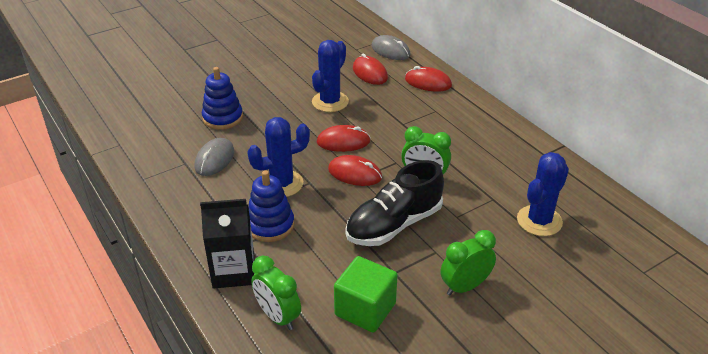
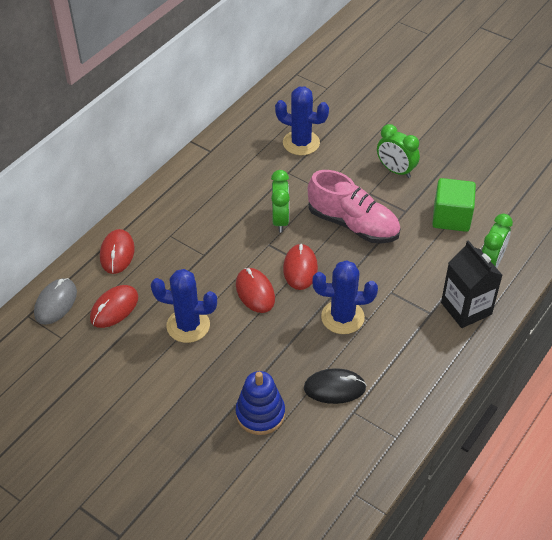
camera: 110 degrees left, 10 degrees up
grey mouse [194,138,234,176] -> black mouse [304,368,366,404]
blue cactus [247,117,310,197] -> blue cactus turned 45 degrees counterclockwise [313,260,378,334]
blue stacking toy [248,171,295,242] -> none
black shoe [345,160,444,246] -> pink shoe [308,170,401,244]

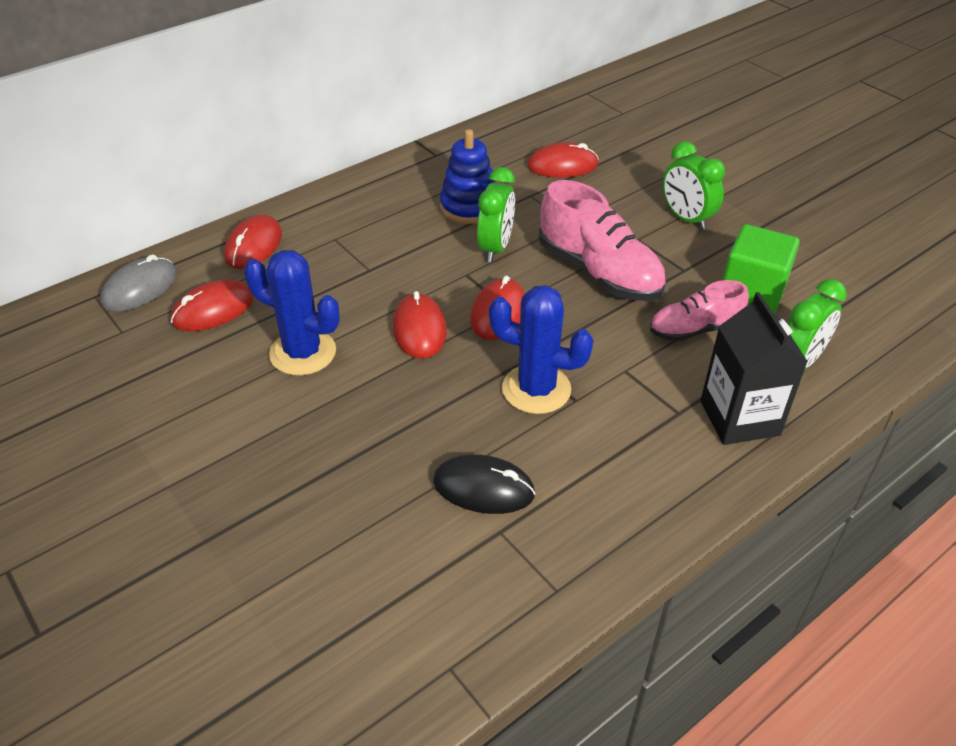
camera: 15 degrees right, 5 degrees down
blue stacking toy [235,371,285,435] -> blue stacking toy moved to [440,129,495,224]
blue cactus [275,86,329,155] -> red mouse [528,142,599,178]
none -> pink shoe [650,280,749,341]

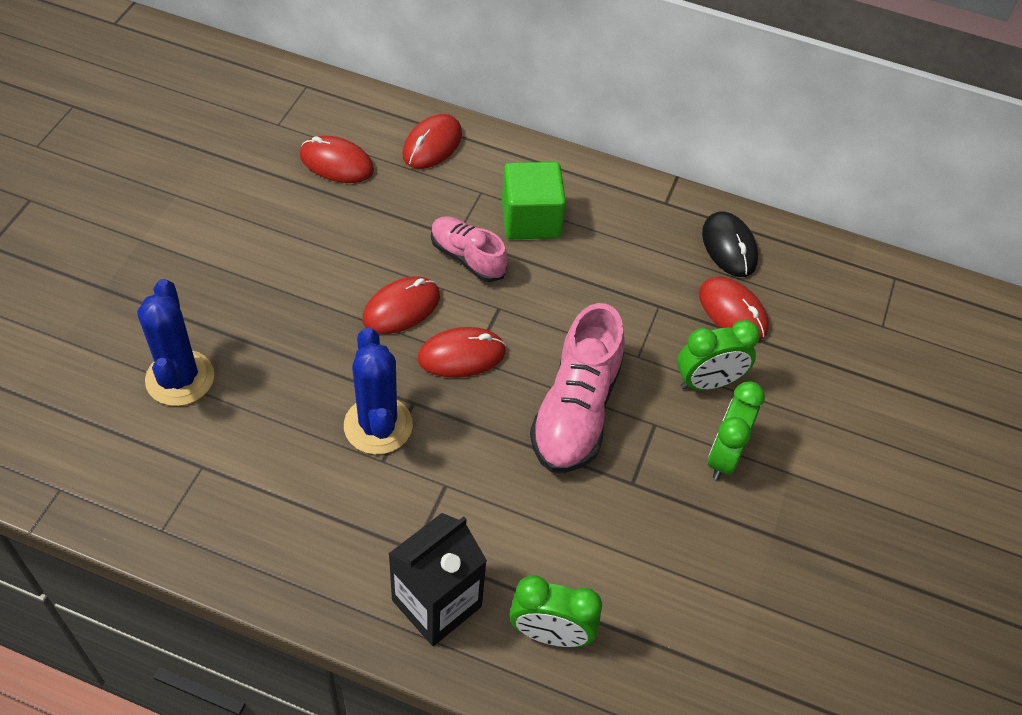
camera: 55 degrees right, 10 degrees up
grey mouse [100,254,177,312] -> none
red mouse [224,215,282,269] -> red mouse turned 45 degrees counterclockwise [402,114,462,169]
blue cactus [244,250,340,375] -> blue cactus moved to [137,279,214,406]
black mouse [433,454,536,514] -> black mouse moved to [702,212,758,277]
blue stacking toy [440,129,495,224] -> none
green clock [477,167,515,262] -> green clock moved to [677,320,760,390]
pink shoe [650,280,749,341] -> pink shoe moved to [431,216,508,282]
green cube [723,224,800,313] -> green cube moved to [502,162,566,239]

